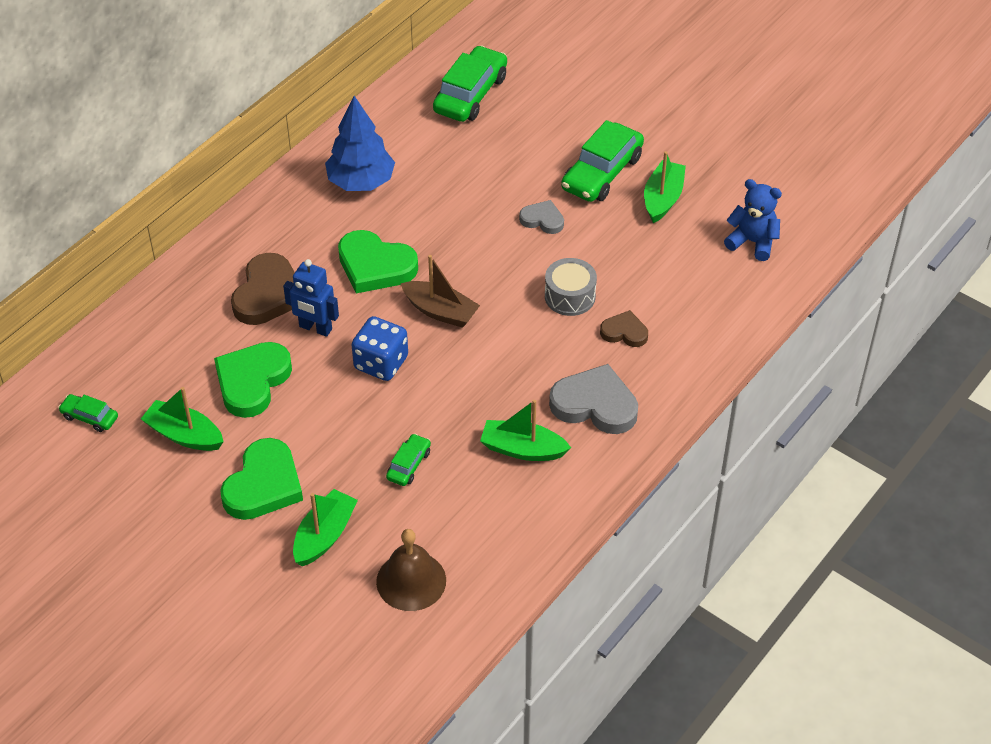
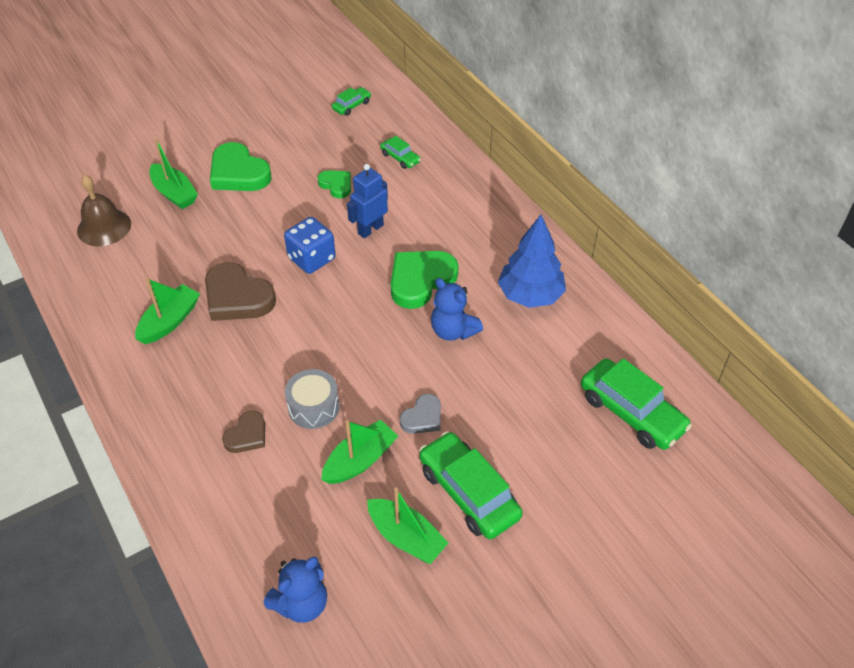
camera: 110 degrees right, 0 degrees up
green boat [141,387,224,451] -> green boat moved to [321,420,398,484]
green heart [214,342,292,418] -> green heart [318,170,351,198], size x0.56
brown heart [231,253,295,325] -> brown heart moved to [205,262,276,321]
green car [386,434,431,486] -> green car moved to [380,136,421,169]
brown boat [401,255,480,328] -> none
grey heart [549,364,638,434] -> none
none -> blue teddy bear [431,278,483,341]

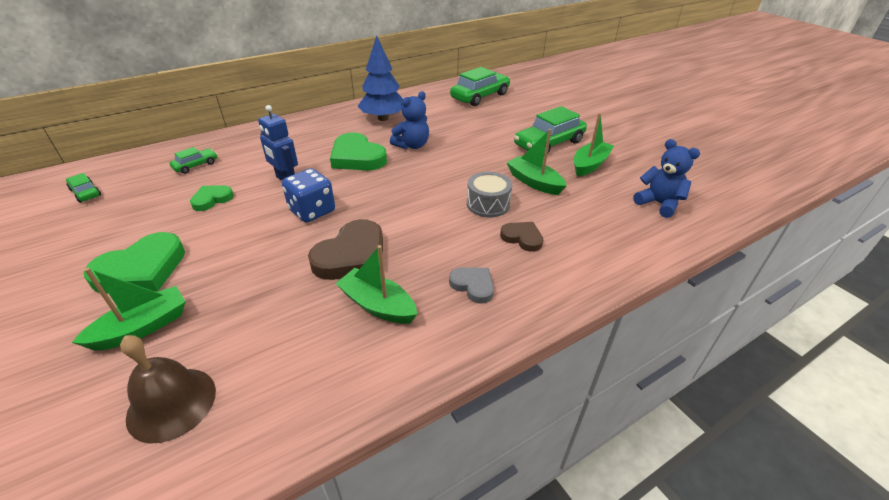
camera: 90 degrees left, 10 degrees down
grey heart [400,394,441,434] -> grey heart moved to [449,267,494,304]

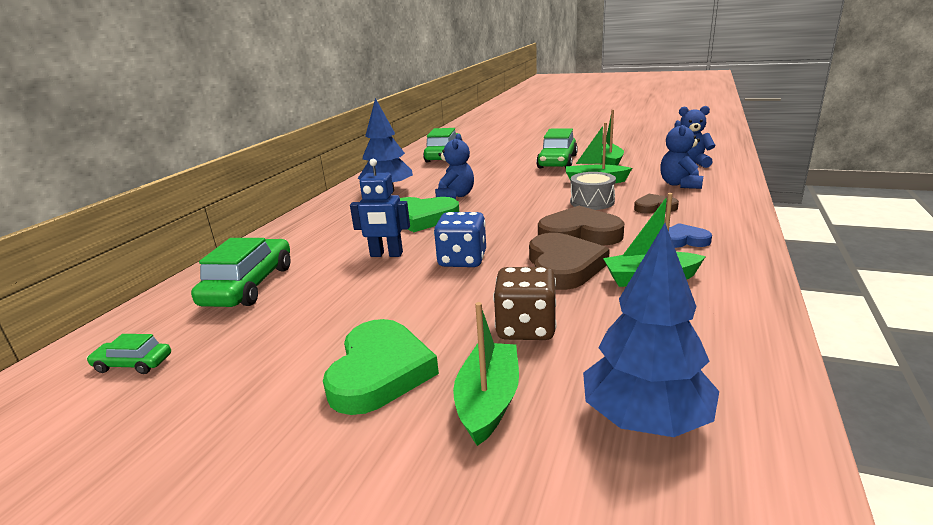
camera: 35 degrees left, 15 degrees down
brown bell [120,335,216,444] -> blue tree [583,223,719,437]
green car [169,147,217,174] -> green car [191,238,291,307], size x1.99
green heart [190,185,234,211] -> none
grey heart [449,267,494,304] -> blue heart [669,223,712,248]
none -> brown dice [493,267,557,340]
none -> brown heart [538,206,624,246]
none -> blue teddy bear [660,120,703,189]

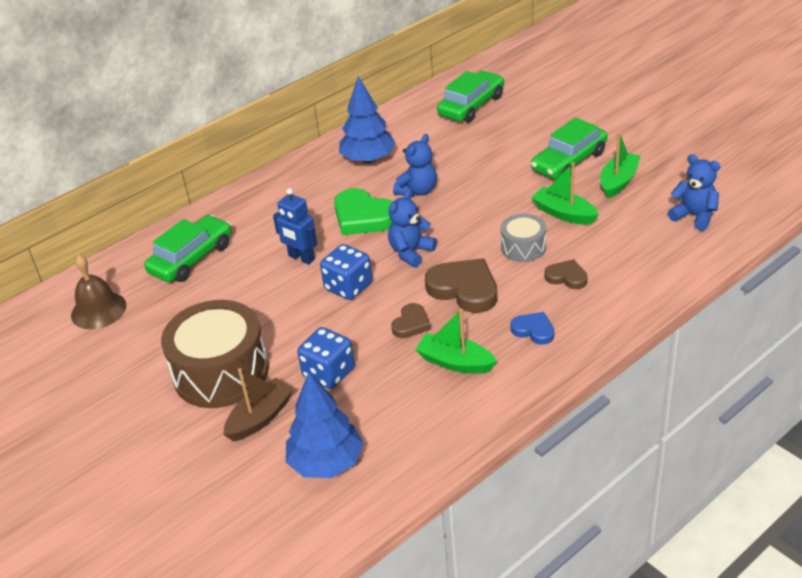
camera: 30 degrees right, 15 degrees up
green car [86,334,171,374] -> brown bell [71,255,126,329]
green heart [323,319,439,415] -> brown drum [161,300,269,408]
green boat [453,302,519,446] -> brown boat [224,368,294,441]
brown dice [493,267,557,340] -> blue dice [297,327,355,389]
brown heart [529,233,610,290] -> brown heart [391,303,431,338], size x0.56
blue teddy bear [660,120,703,189] -> blue teddy bear moved to [388,190,437,268]

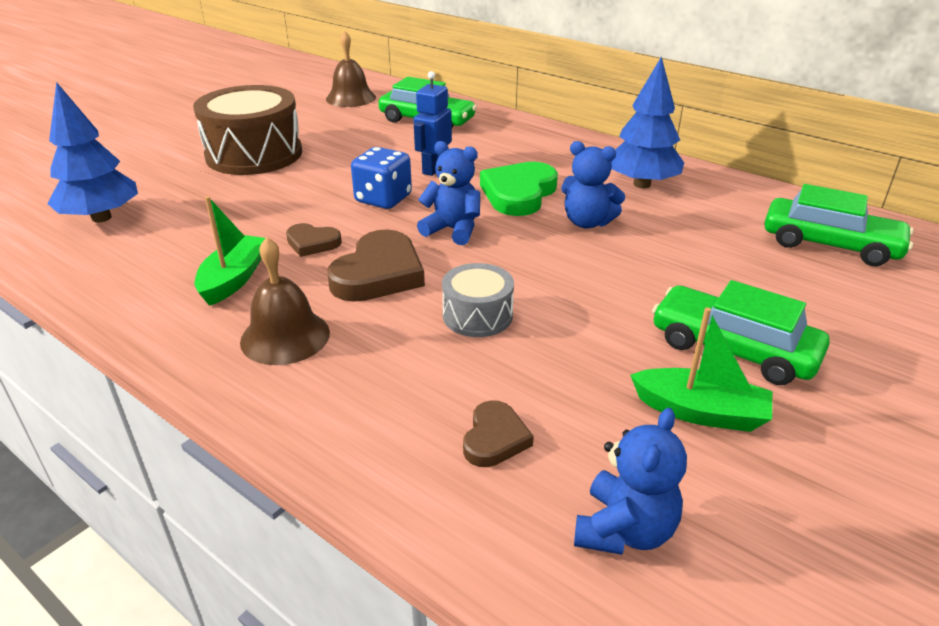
camera: 75 degrees right, 5 degrees down
brown boat [224,368,294,441] -> none
blue dice [297,327,355,389] -> none
blue heart [510,312,554,345] -> brown bell [240,237,330,365]
green boat [531,162,599,225] -> none
brown heart [544,259,588,289] -> brown heart moved to [463,400,534,467]

